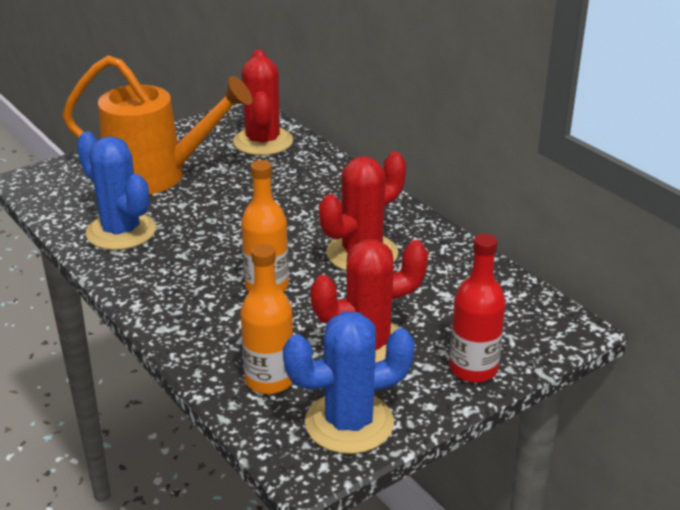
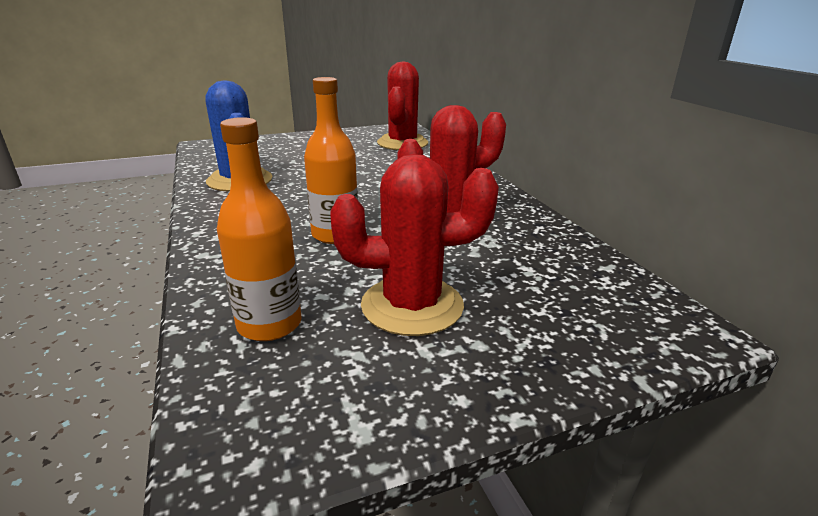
camera: 15 degrees right, 5 degrees down
orange watering can [63,55,252,195] -> none
blue cactus [283,312,415,454] -> none
red bottle [449,234,506,383] -> none

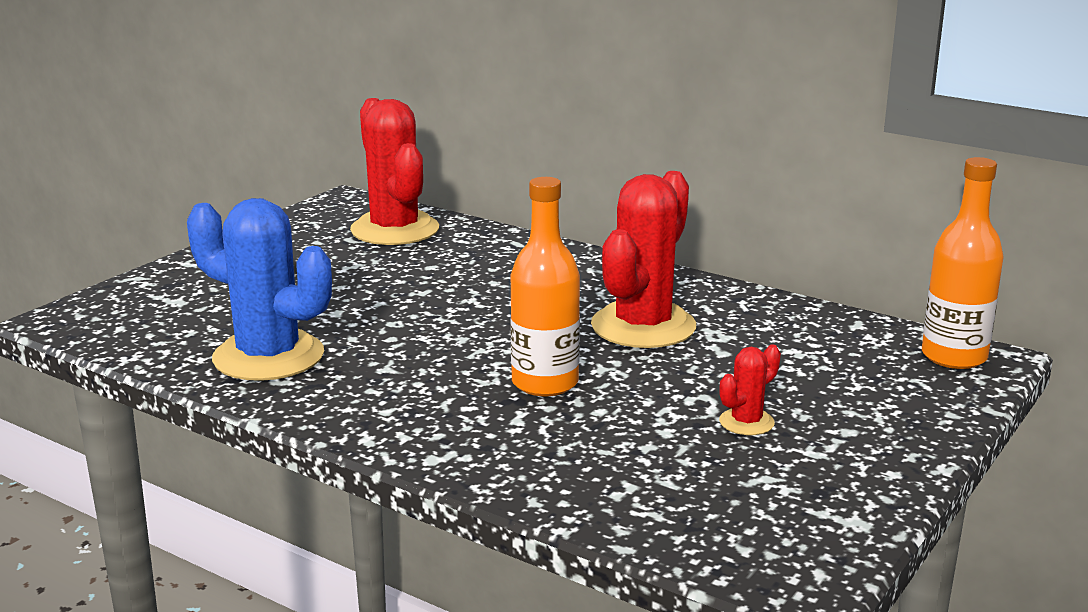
camera: 35 degrees left, 5 degrees down
orange bottle [217,117,302,341] -> orange bottle moved to [922,157,1003,369]
red cactus [330,154,499,336] -> red cactus [719,344,781,435], size x0.45

